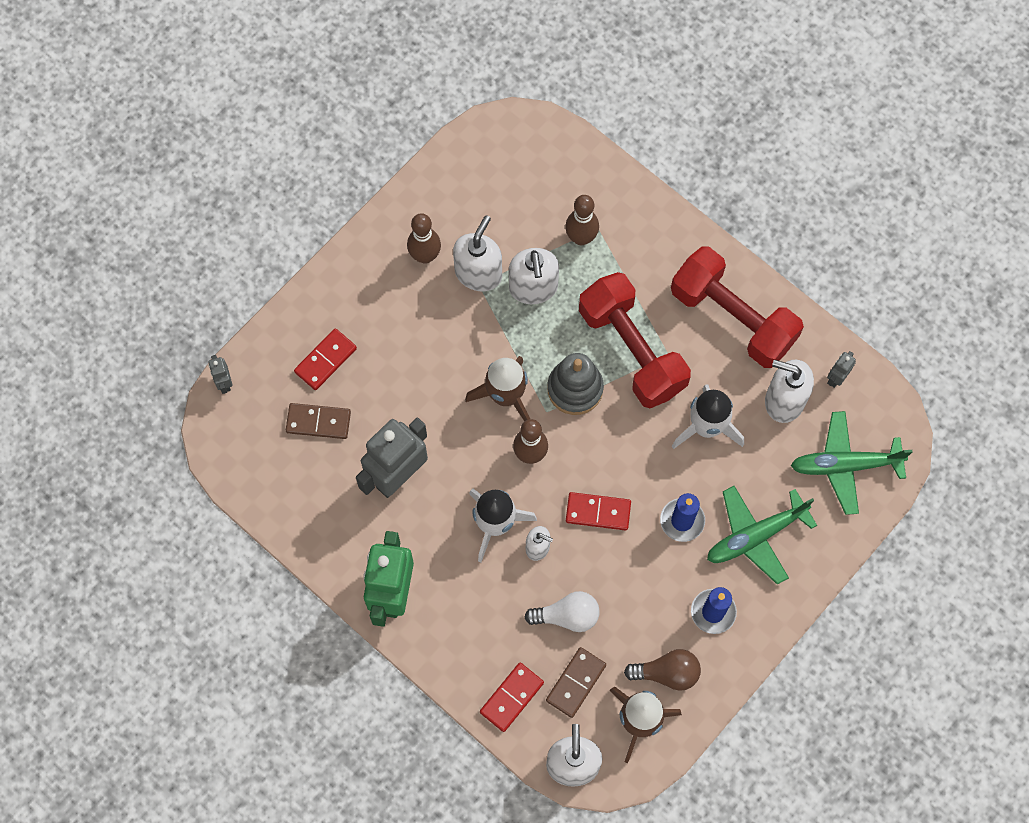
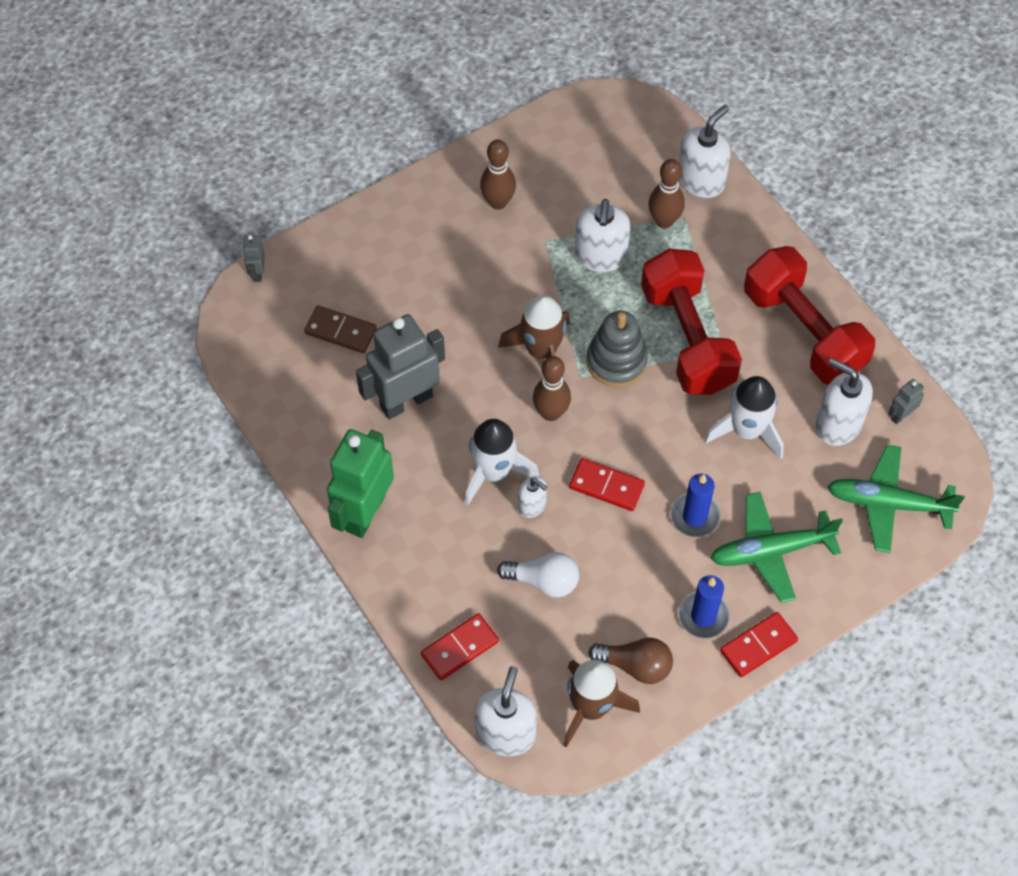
camera: 15 degrees right, 10 degrees down
red domino [294,328,357,390] -> red domino moved to [720,612,798,677]
white soap dispenser [453,215,502,291] -> white soap dispenser moved to [679,105,731,198]
brown domino [546,647,606,718] -> none

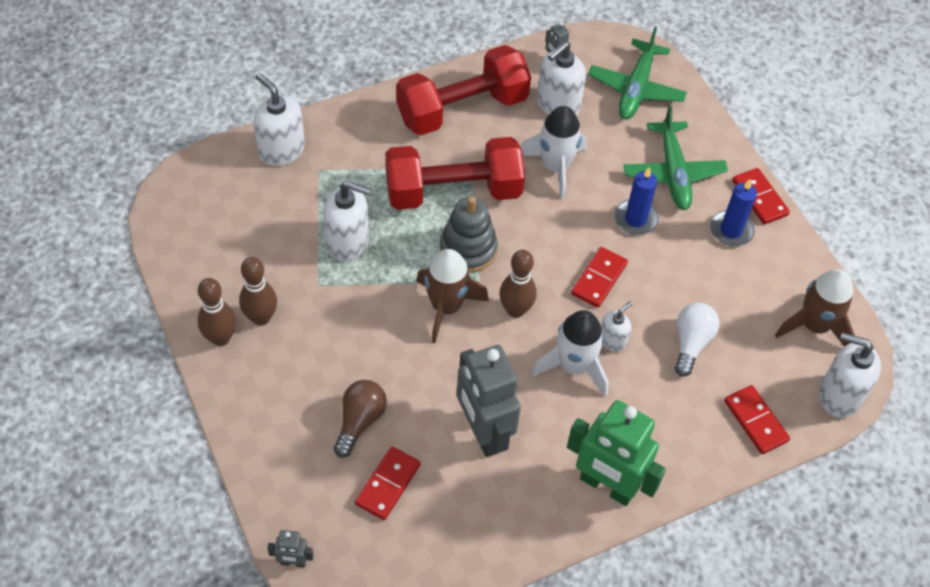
camera: 85 degrees left, 5 degrees down
brown domino [304,305,377,353] -> red domino [355,446,421,520]
brown light bulb [588,637,673,684] -> brown light bulb moved to [334,380,387,458]
brown bowling pin [649,159,685,228] -> brown bowling pin moved to [197,278,236,346]

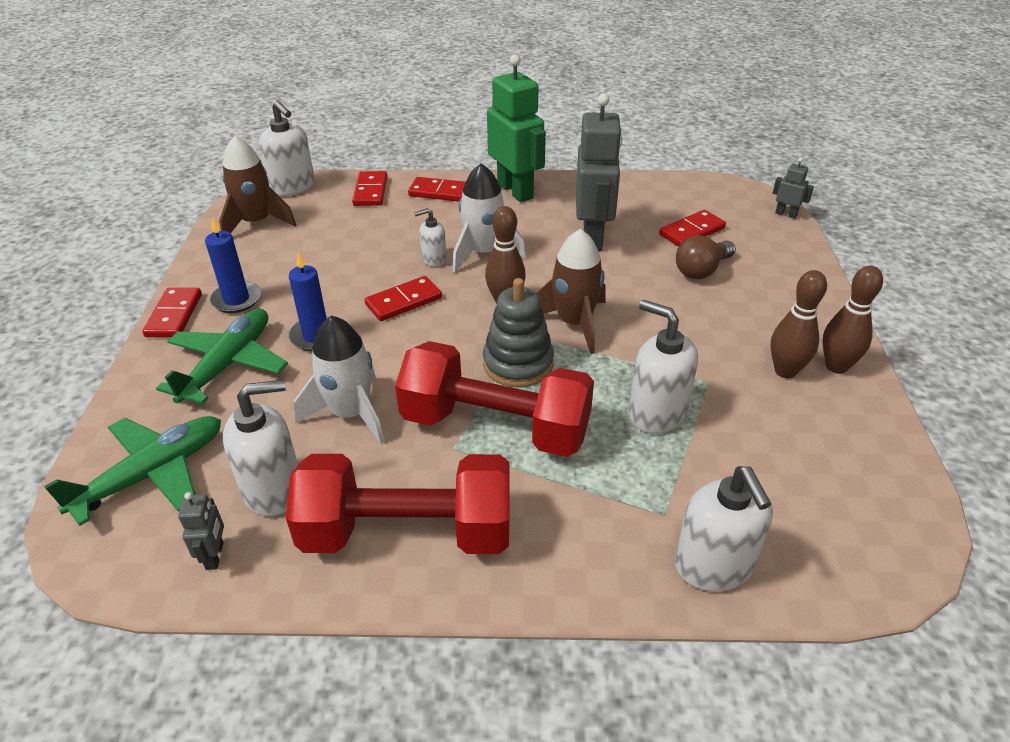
camera: 150 degrees left, 15 degrees down
white light bulb [675,303,720,377] -> none
none -> red domino [408,177,466,201]

